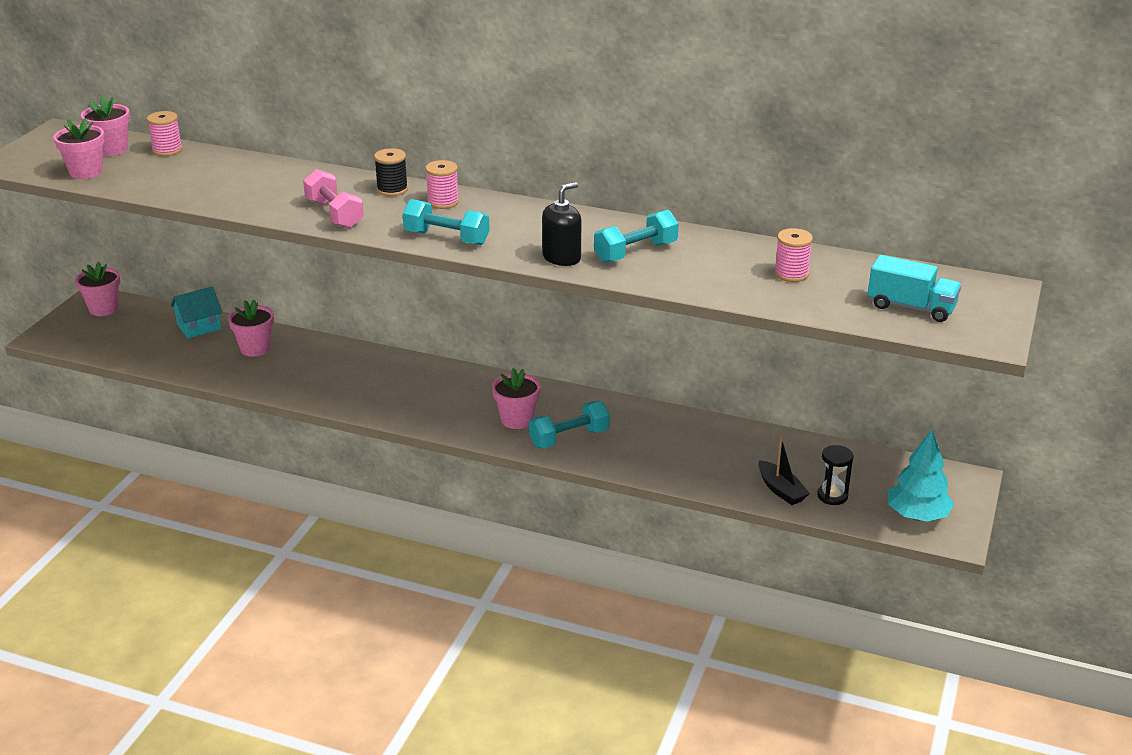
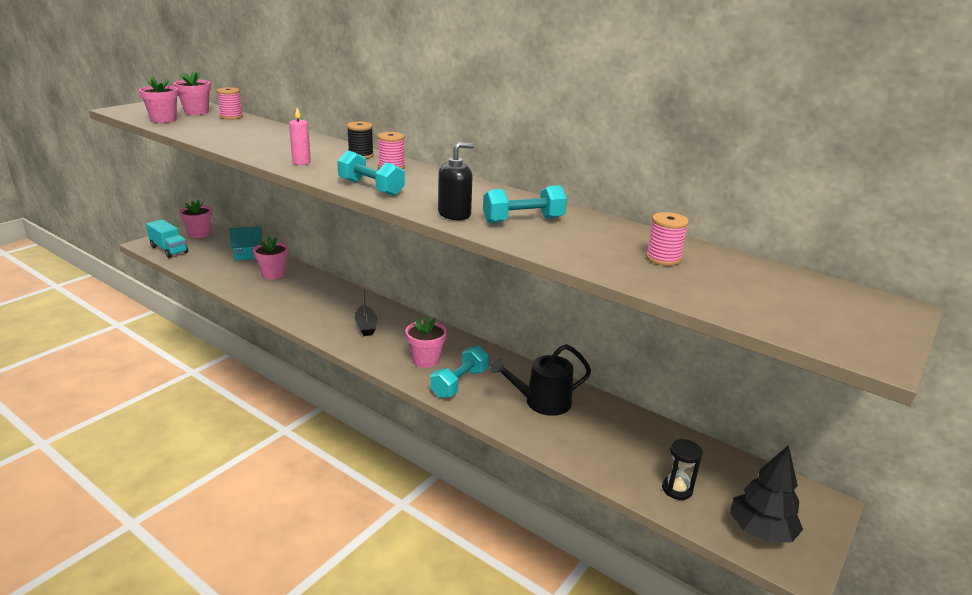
camera: 15 degrees right, 5 degrees down
pink dumbbell [303,169,364,228] -> pink candle [289,108,311,165]
turquoise dumbbell [529,401,610,448] -> turquoise dumbbell turned 45 degrees counterclockwise [430,346,489,398]
black boat [758,438,810,505] -> black boat moved to [355,286,377,336]
turquoise truck [868,255,961,322] -> turquoise truck moved to [146,219,188,258]
turquoise tree [888,430,954,522] -> black tree [730,445,803,543]
none -> black watering can [490,344,591,416]

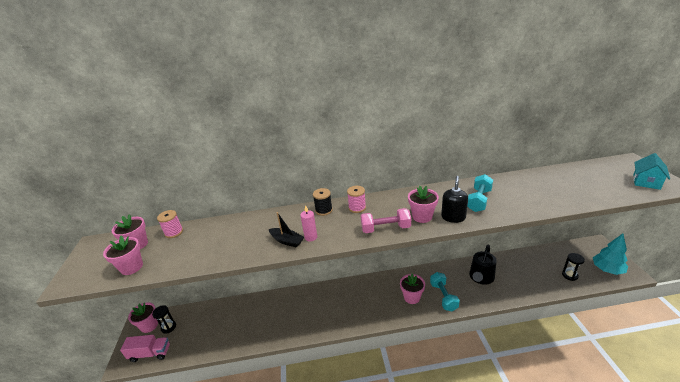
camera: 40 degrees left, 5 degrees up
turquoise truck [146,219,188,258] -> pink truck [120,335,170,362]
turquoise house [230,226,262,260] -> turquoise house moved to [633,153,670,190]
pink flower pot [253,237,288,279] -> pink flower pot moved to [408,186,439,223]
turquoise dumbbell [337,150,405,196] -> pink dumbbell [361,208,411,233]
black boat [355,286,377,336] -> black boat moved to [269,212,304,248]
pink spool [646,212,689,266] -> none
black tree [730,445,803,543] -> turquoise tree [593,233,628,275]
none -> black hourglass [152,305,176,334]

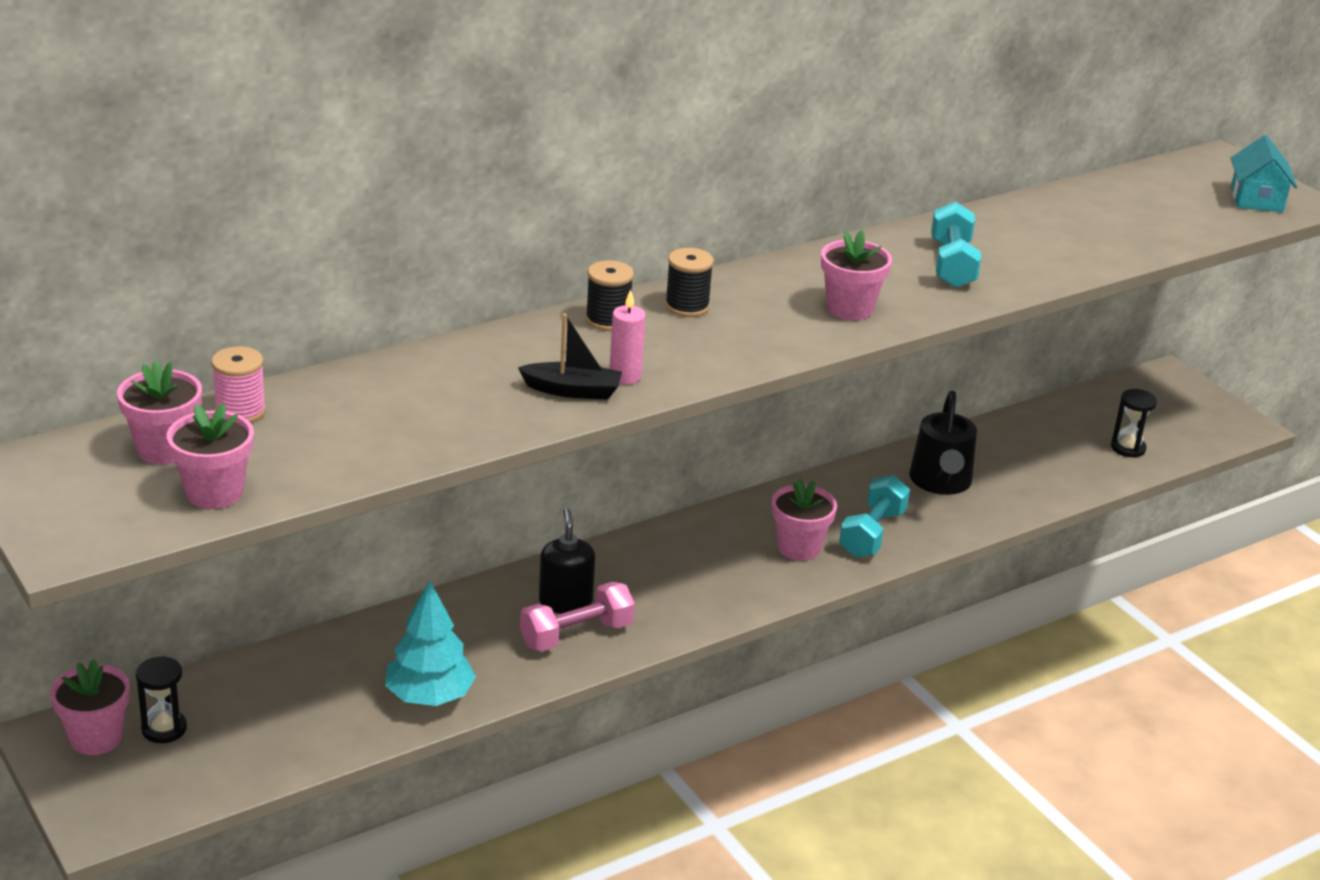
camera: 30 degrees left, 0 degrees up
pink truck [120,335,170,362] -> none
pink spool [347,186,366,213] -> black spool [665,248,714,317]
pink dumbbell [361,208,411,233] -> pink dumbbell moved to [520,582,635,651]
turquoise dumbbell [430,272,460,311] -> turquoise dumbbell turned 60 degrees clockwise [839,475,910,557]
black soap dispenser [441,176,468,223] -> black soap dispenser moved to [539,508,595,614]
turquoise tree [593,233,628,275] -> turquoise tree moved to [385,580,476,706]

